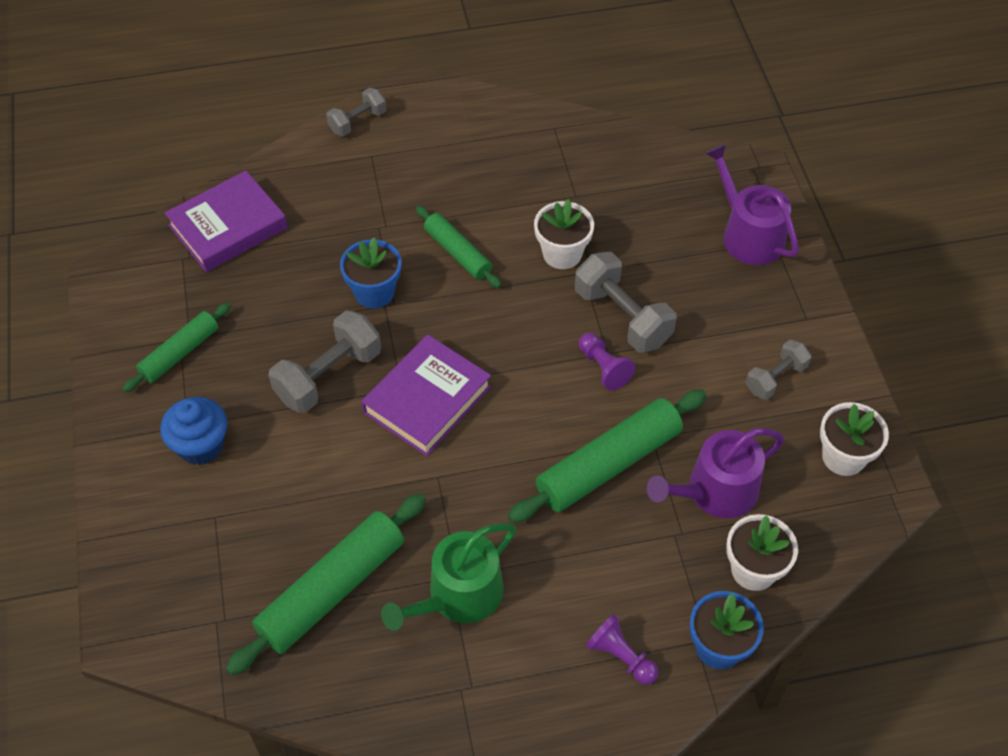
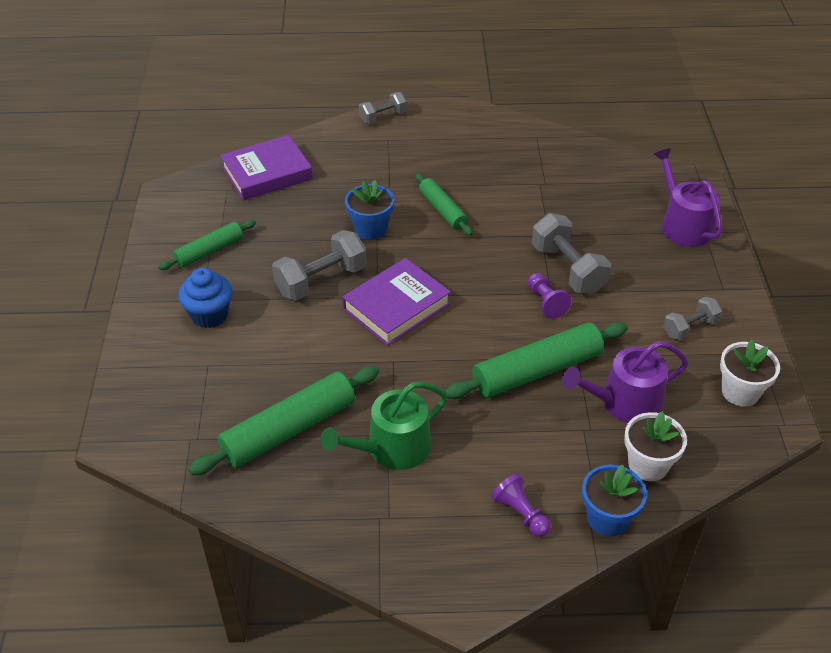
camera: 10 degrees right, 10 degrees down
white flower pot [534,199,594,269] -> none

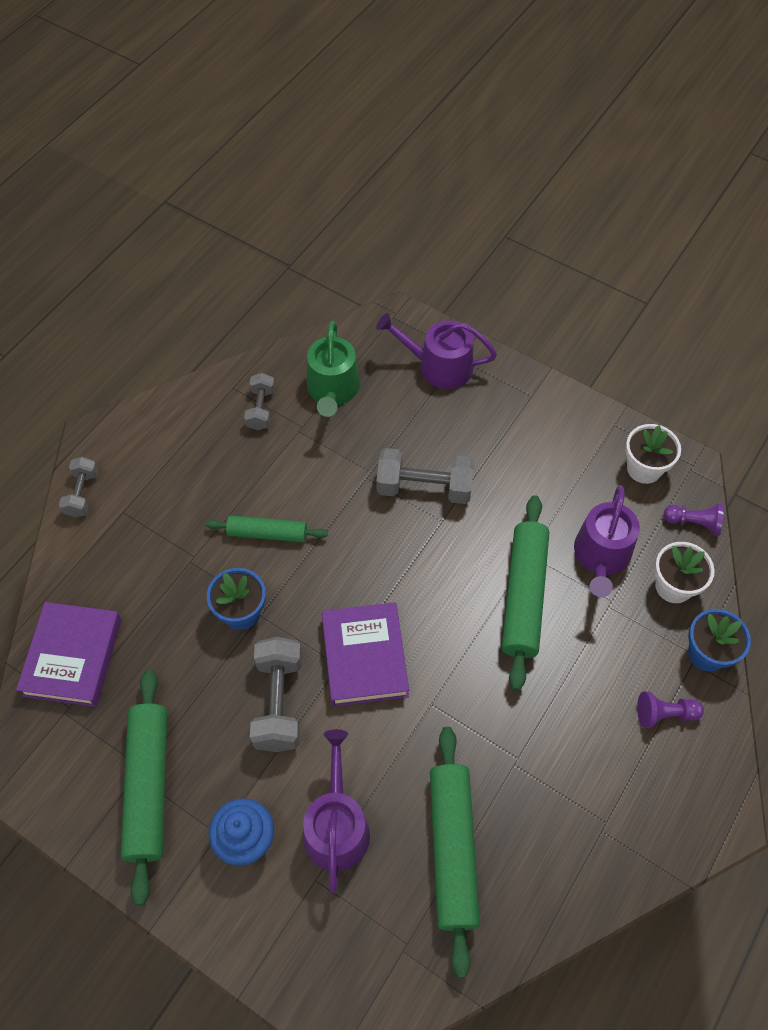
camera: 55 degrees left, 15 degrees up
green rolling pin [158,220,256,270] -> green rolling pin [121,669,167,906], size x1.67
green watering can [321,382,448,470] -> green watering can moved to [307,321,360,417]
purple pawn [528,273,571,319] -> purple pawn moved to [664,503,724,536]
grey dumbbell [663,297,722,340] -> grey dumbbell moved to [244,373,275,430]
none -> purple watering can [303,729,370,893]

